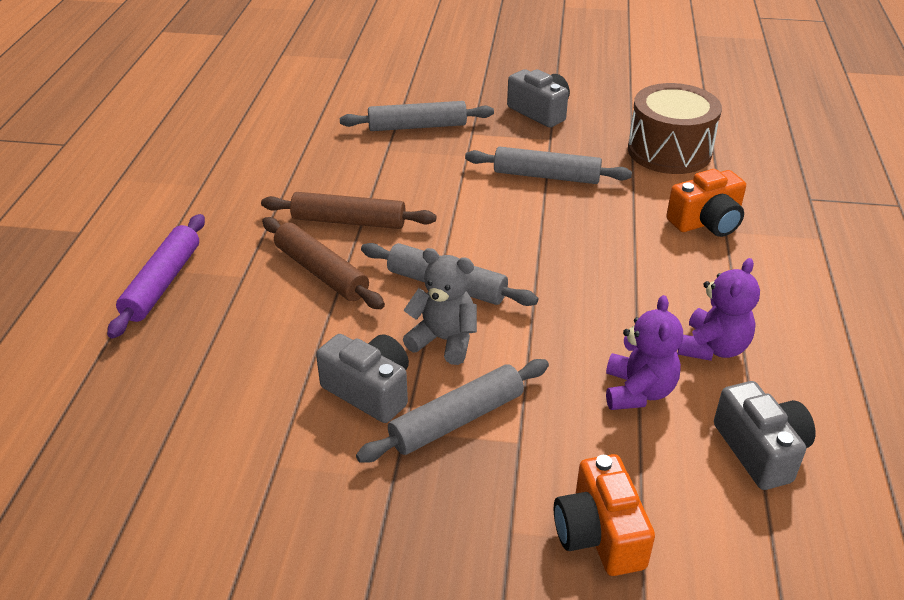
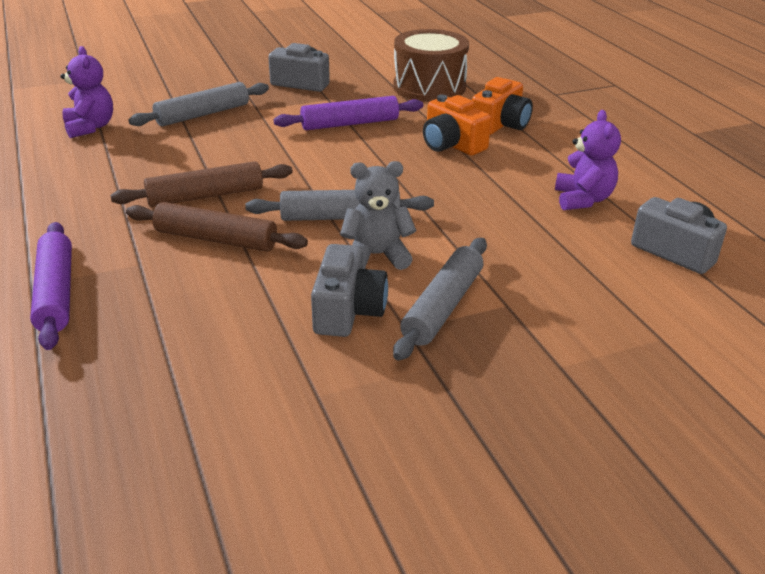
camera: 30 degrees left, 5 degrees down
grey camera [316,334,409,423] -> grey camera turned 90 degrees clockwise [311,244,388,337]
grey rolling pin [465,146,632,184] -> purple rolling pin [274,96,423,130]
orange camera [554,454,655,576] -> orange camera moved to [423,95,491,156]
purple teddy bear [606,295,683,410] -> purple teddy bear moved to [61,46,113,138]

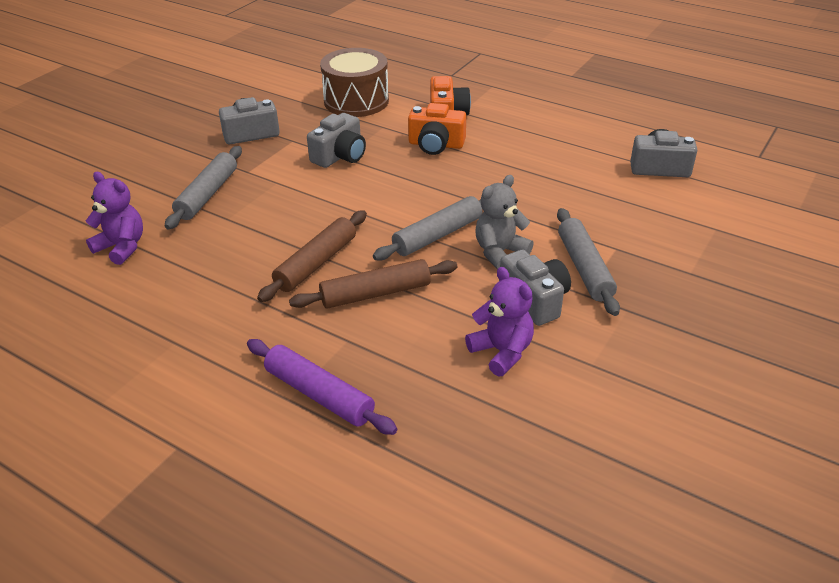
camera: 35 degrees left, 5 degrees up
purple rolling pin [274,96,423,130] -> grey camera [307,113,366,168]
purple teddy bear [555,110,621,210] -> purple teddy bear moved to [465,267,534,377]

